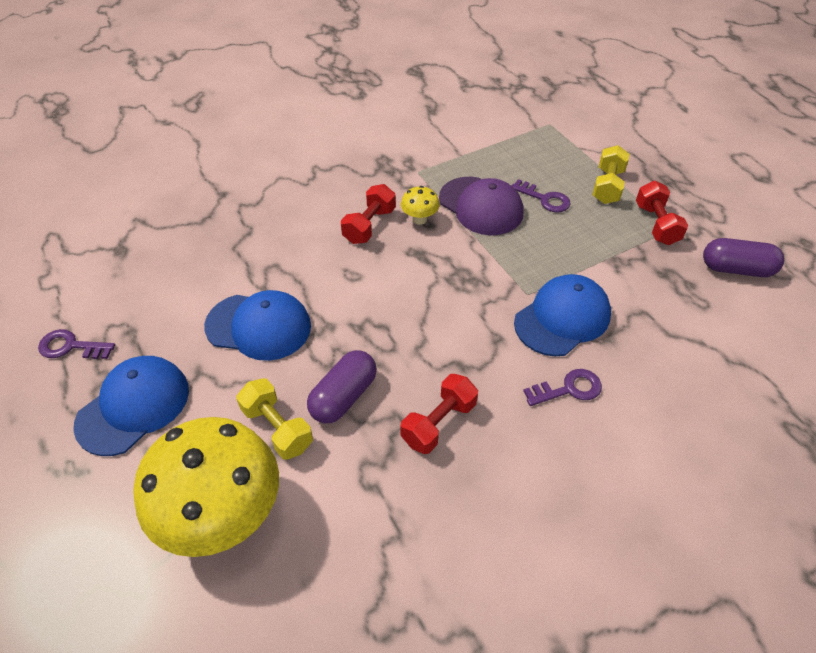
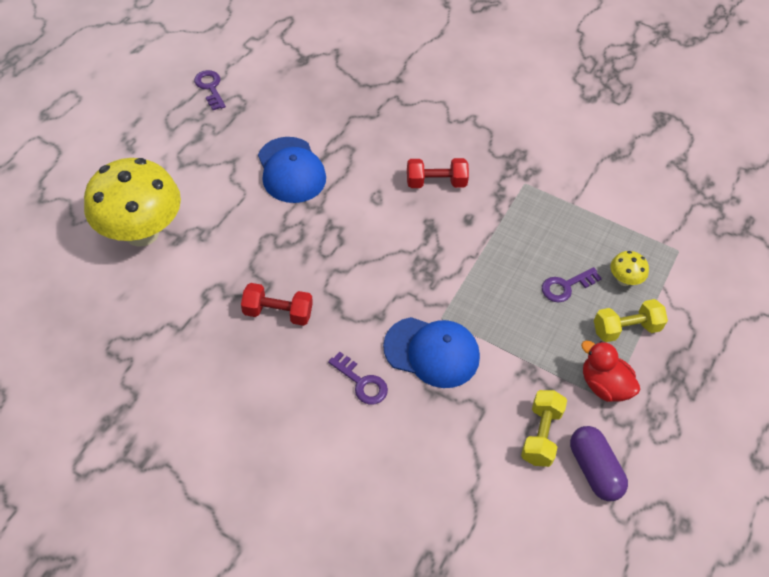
camera: 55 degrees right, 5 degrees up
blue cap [73,356,189,456] -> none
yellow dumbbell [236,378,313,460] -> yellow dumbbell moved to [521,390,567,467]
purple capsule [307,350,377,423] -> none
yellow mushroom [401,186,440,225] -> yellow mushroom moved to [611,251,649,286]
purple cap [439,177,523,235] -> none
purple key [511,179,571,213] -> purple key turned 60 degrees clockwise [542,267,602,302]
red dumbbell [636,181,689,245] -> red duck [581,341,640,402]

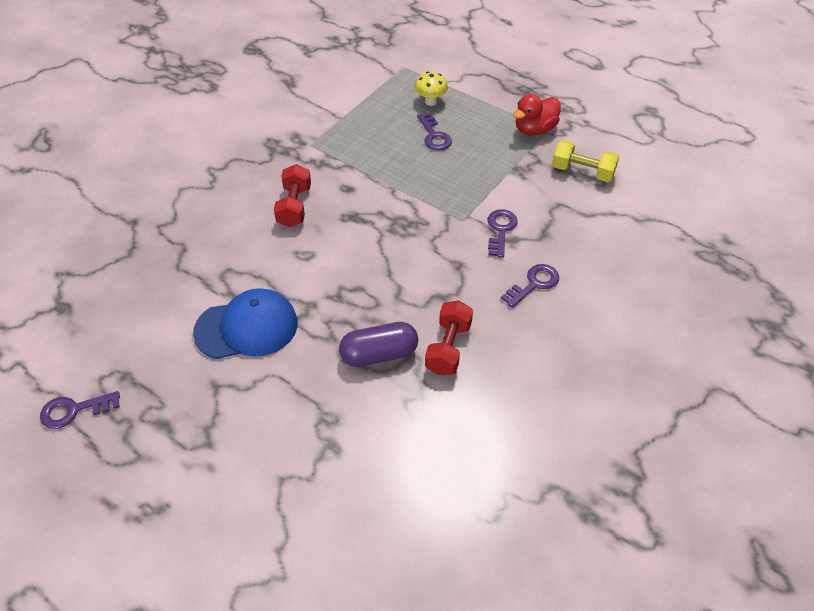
camera: 80 degrees left, 5 degrees down
yellow mushroom [84,158,181,247] -> none
blue cap [383,317,480,388] -> purple key [488,209,518,258]
purple capsule [570,426,628,501] -> purple capsule moved to [339,322,418,367]
yellow dumbbell [594,299,668,342] -> none

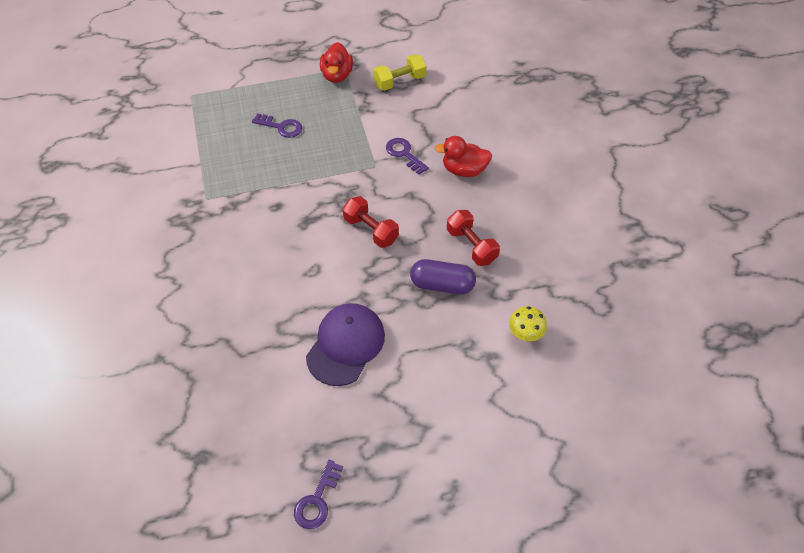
camera: 50 degrees left, 5 degrees up
blue cap [193,288,298,359] -> purple cap [306,303,385,386]
red dumbbell [274,164,311,227] -> red dumbbell moved to [342,196,399,248]
purple capsule [339,322,418,367] -> purple capsule turned 75 degrees clockwise [410,259,476,294]
yellow mushroom [415,72,448,106] -> yellow mushroom moved to [509,306,547,341]
purple key [501,264,559,308] -> red duck [435,136,492,177]

